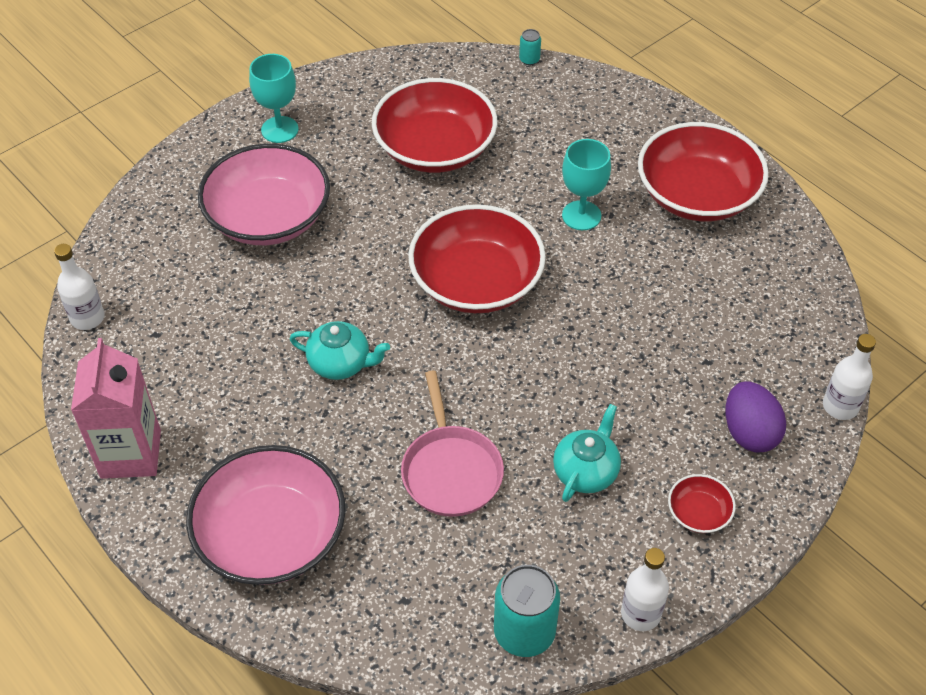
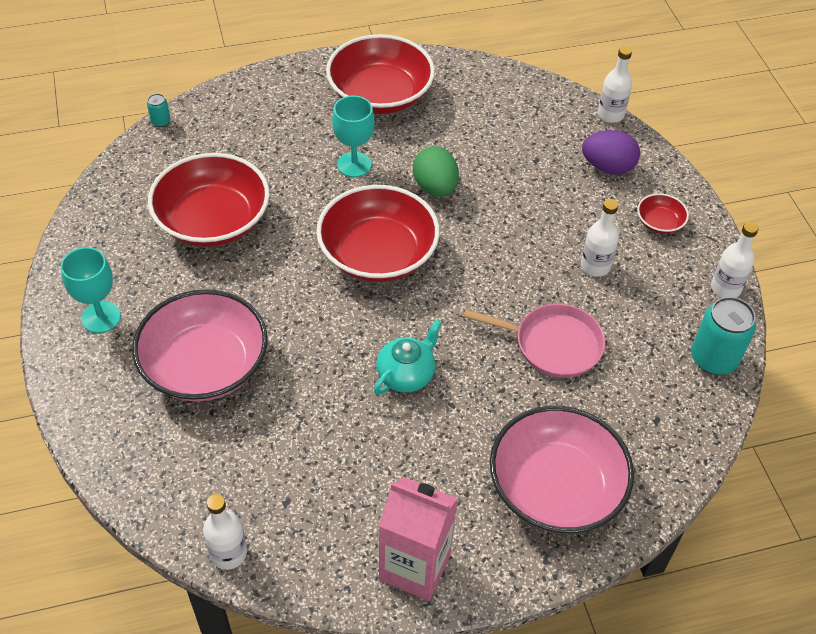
camera: 65 degrees left, 0 degrees up
turquoise teapot [553,404,621,502] -> white bottle [581,199,619,277]
none -> green egg [413,146,459,197]

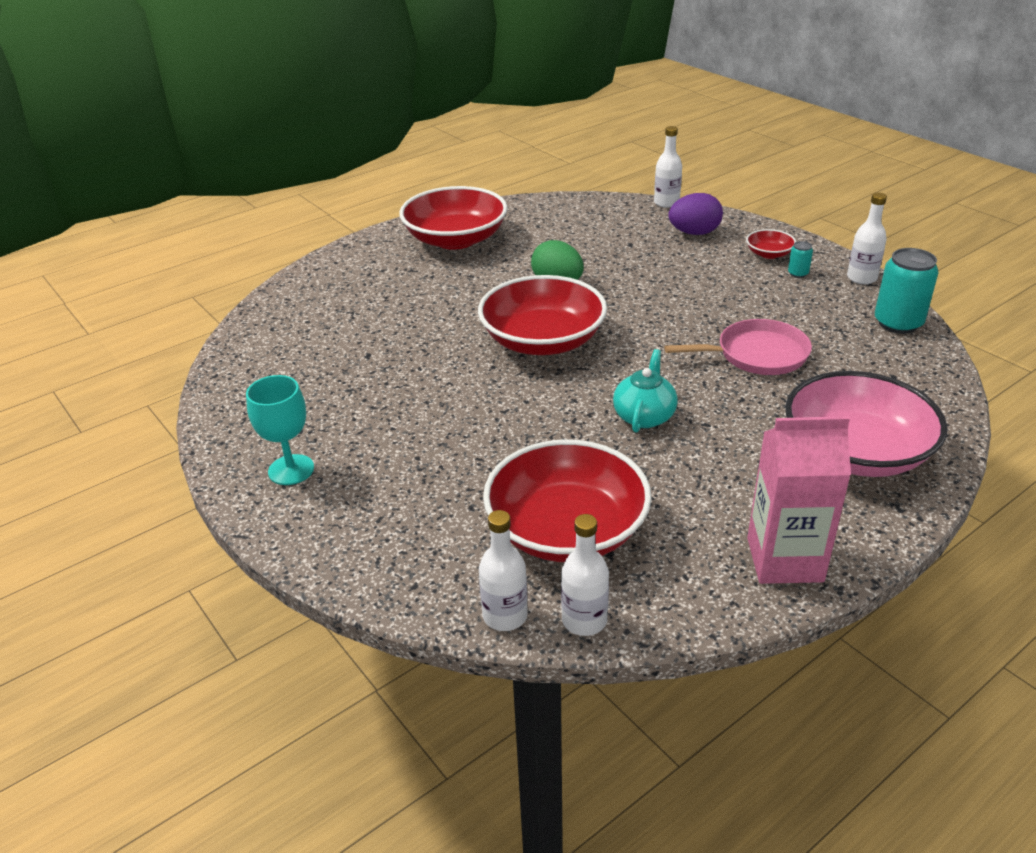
camera: 20 degrees left, 15 degrees down
pink bowl [132,289,268,402] -> none
turquoise can [147,94,170,127] -> turquoise can moved to [788,241,813,278]
red bowl [148,153,270,247] -> red bowl moved to [483,439,652,562]
turquoise goblet [332,96,375,177] -> none
white bottle [581,199,619,277] -> white bottle moved to [479,510,528,631]

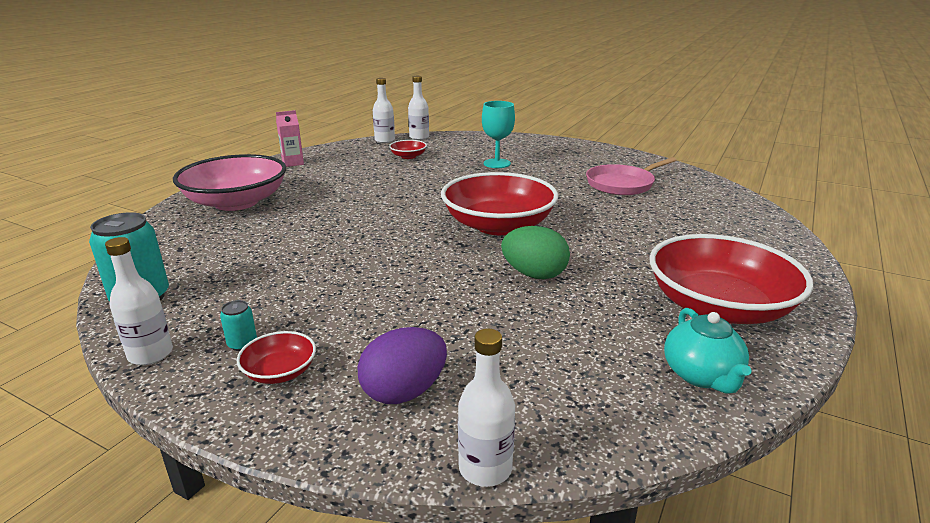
camera: 155 degrees right, 10 degrees down
turquoise goblet [246,375,314,485] -> turquoise goblet moved to [482,101,515,168]
red bowl [483,439,652,562] -> red bowl [389,140,427,159], size x0.44
turquoise teapot [613,349,678,433] -> turquoise teapot moved to [664,308,752,394]
pink pan [664,319,812,375] -> pink pan moved to [586,157,677,195]
pink carton [747,416,851,584] -> pink carton [276,110,304,167], size x0.56

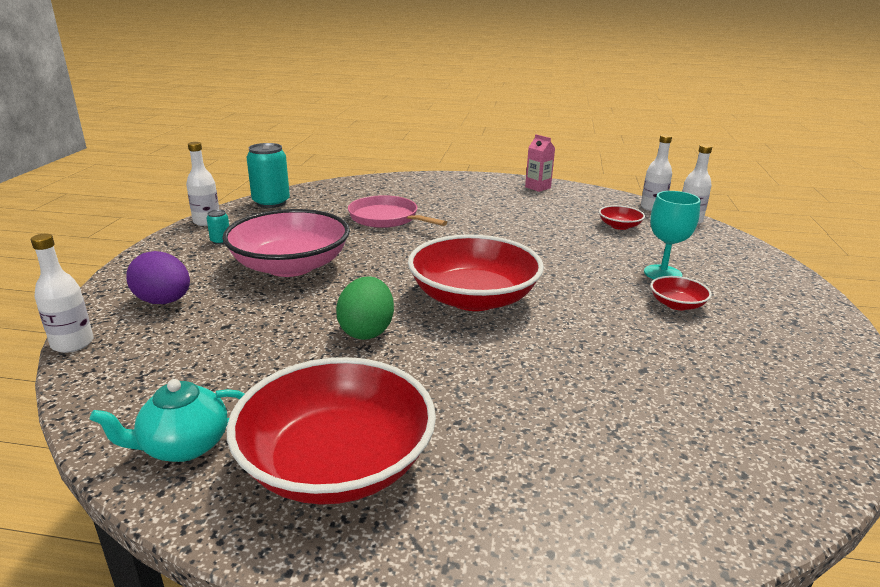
camera: 70 degrees right, 0 degrees up
pink bowl [173,154,286,211] -> pink bowl moved to [222,209,350,277]
red bowl [237,331,316,384] -> red bowl moved to [650,276,712,310]
pink pan [586,157,677,195] -> pink pan moved to [348,195,447,228]

